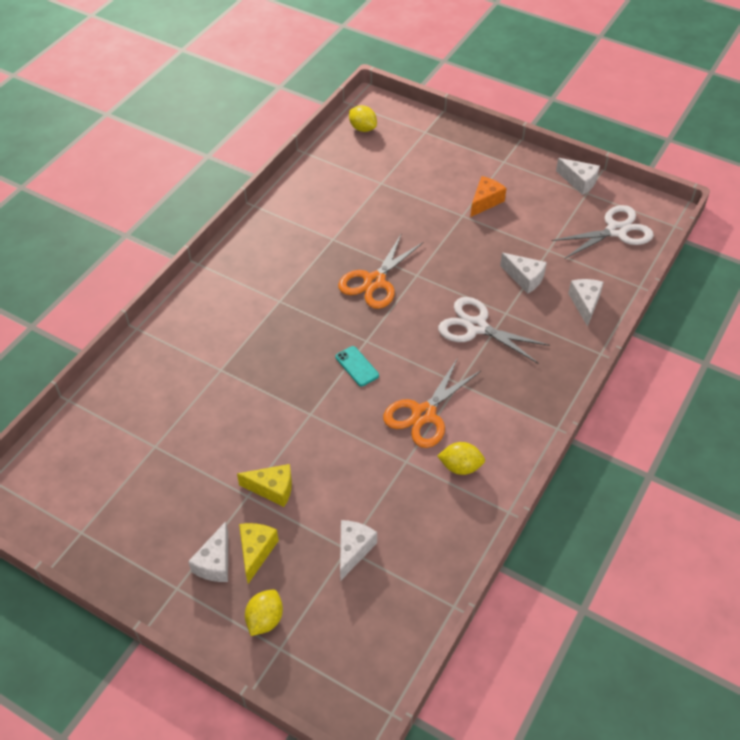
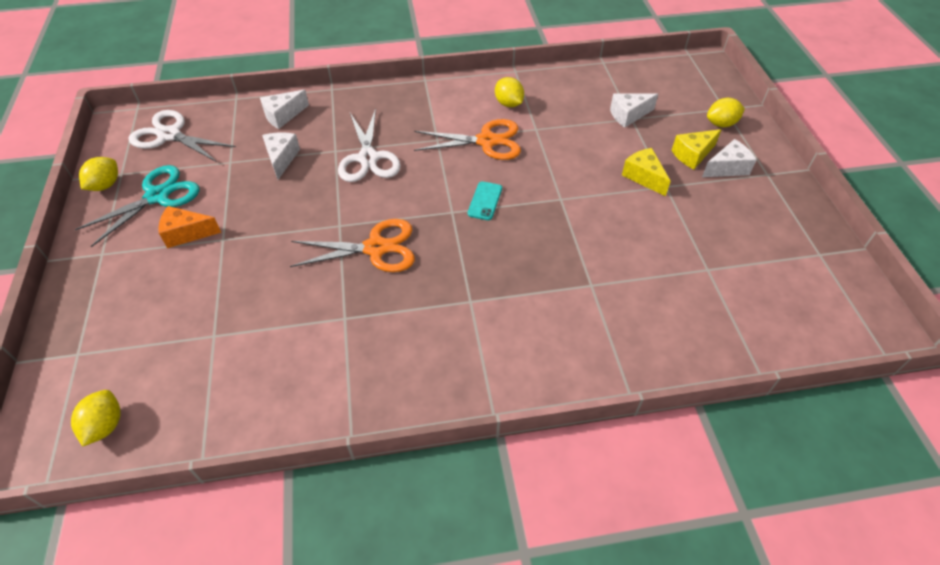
camera: 130 degrees left, 0 degrees up
white cheese [556,158,600,195] -> yellow lemon [79,157,118,191]
none -> turquoise scissors [74,165,200,247]

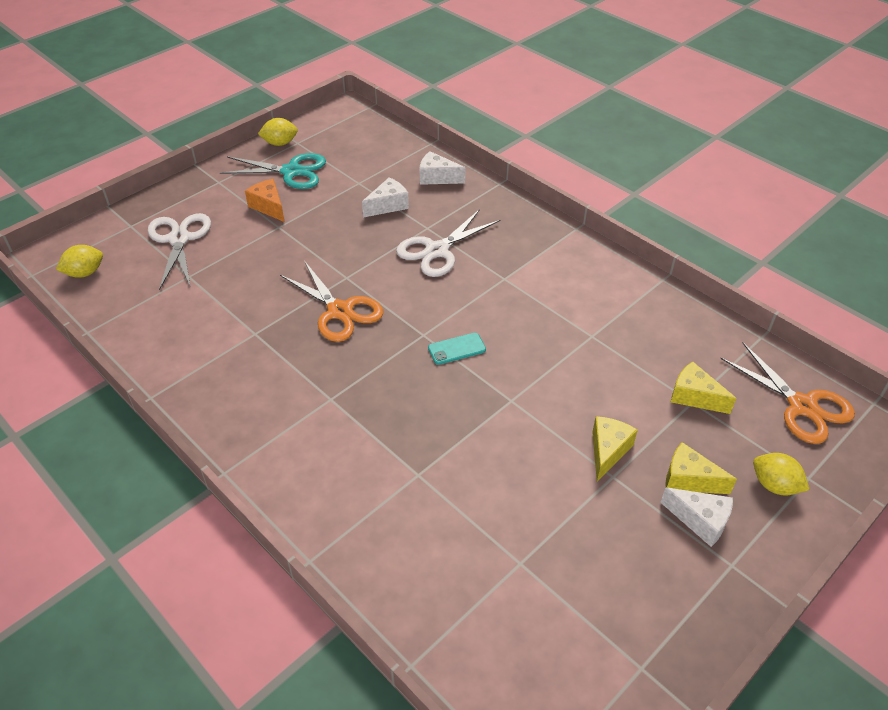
camera: 55 degrees right, 5 degrees down
white scissors [129,110,236,162] -> white scissors moved to [148,213,211,290]
orange scissors [414,119,521,160] -> orange scissors moved to [720,343,855,444]
yellow lemon [495,77,524,107] -> none
white cheese [610,93,658,128] -> yellow cheese [671,362,736,414]

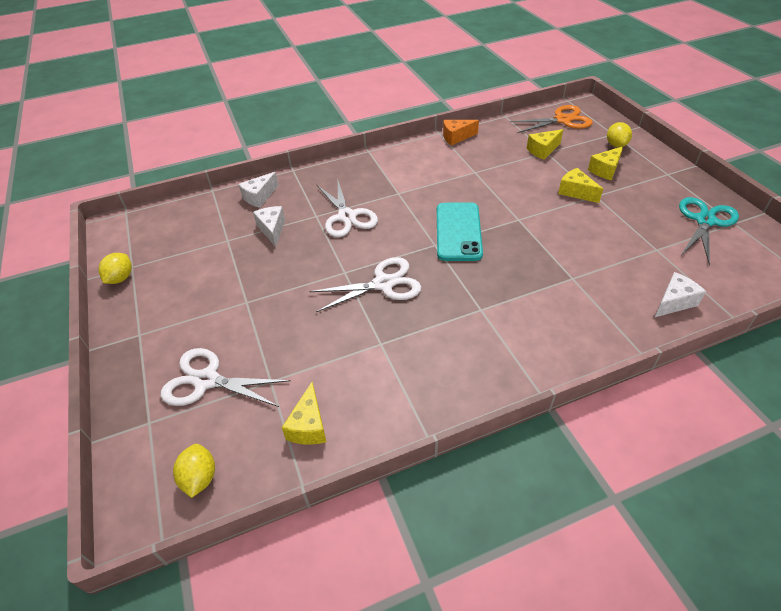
camera: 65 degrees left, 0 degrees up
turquoise scissors [220,153,326,189] -> turquoise scissors moved to [679,197,739,265]
orange cheese [245,179,285,222] -> orange cheese moved to [443,120,479,146]
orange scissors [280,261,383,342] -> white scissors [309,257,422,312]
turquoise phone [428,333,486,365] -> turquoise phone [437,203,483,261], size x2.03
white cheese [660,487,733,547] -> white cheese moved to [654,272,706,318]
yellow lemon [753,453,810,496] -> yellow lemon turned 60 degrees counterclockwise [607,122,632,147]
none -> yellow cheese [282,382,327,445]

